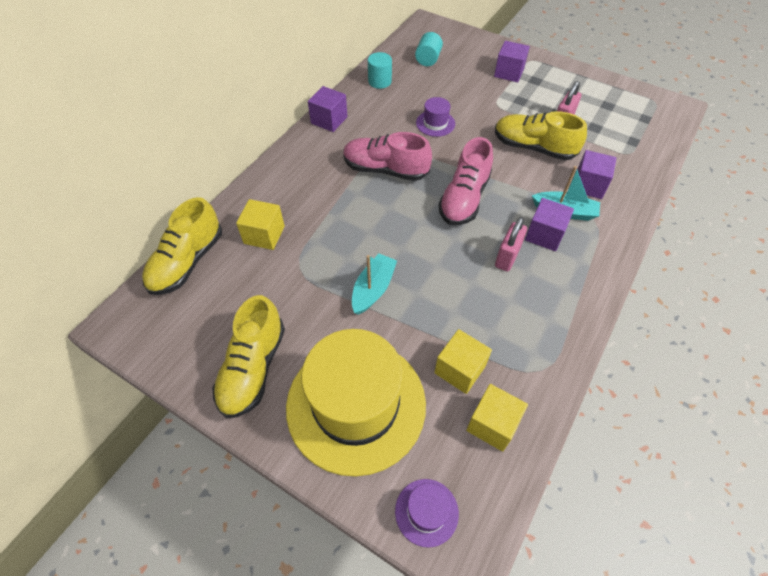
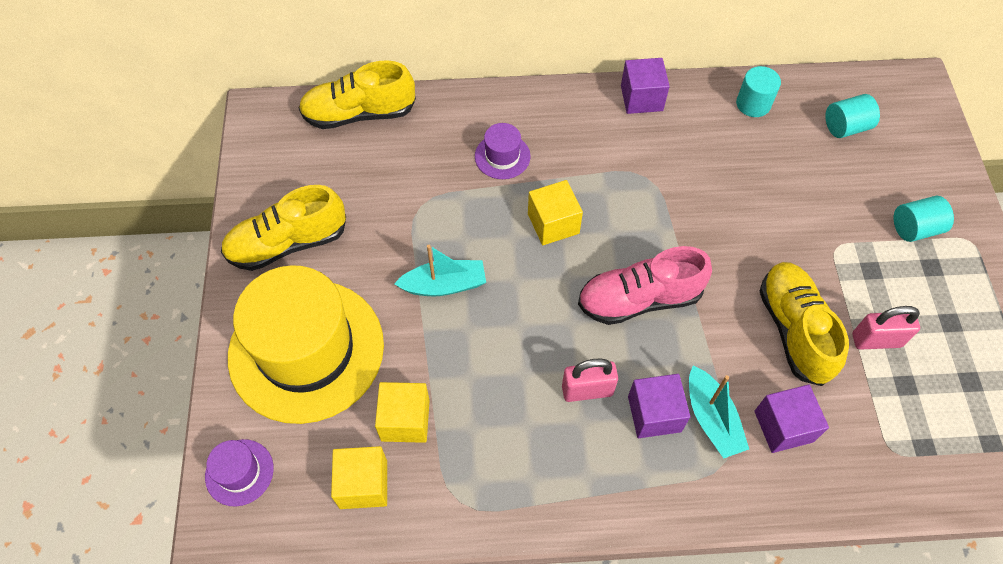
camera: 55 degrees right, 5 degrees up
yellow cube [236,199,285,250] -> yellow cube moved to [528,180,583,245]
pink shoe [343,132,432,181] -> none
purple hat [416,97,455,137] -> purple hat moved to [475,123,531,179]
purple cube [494,41,530,83] -> turquoise cylinder [894,196,954,242]

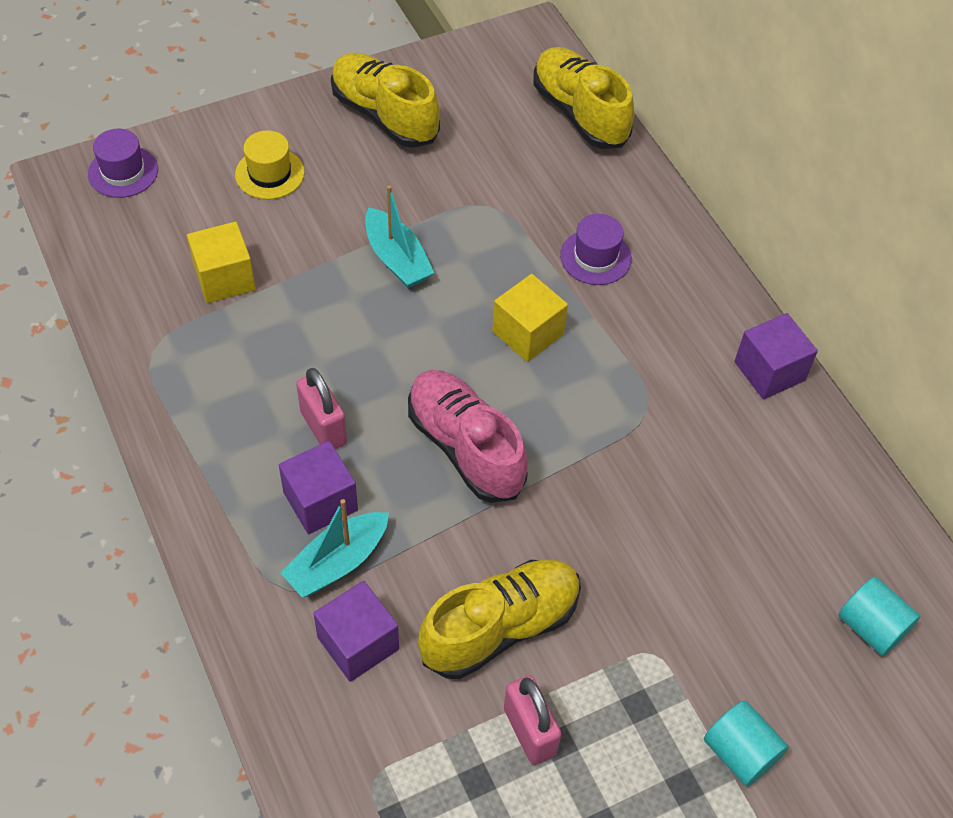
camera: 65 degrees right, 5 degrees down
yellow hat [228,265,384,424] -> yellow hat [235,130,305,200], size x0.41
yellow cube [331,446,387,509] -> none
turquoise cylinder [736,66,781,117] -> none

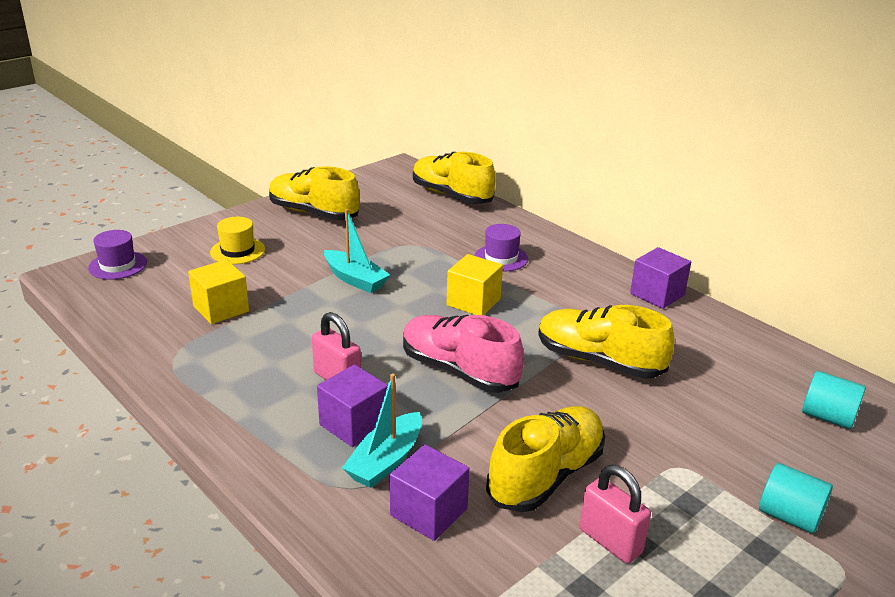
camera: 15 degrees left, 25 degrees down
none -> yellow shoe [538,305,674,379]

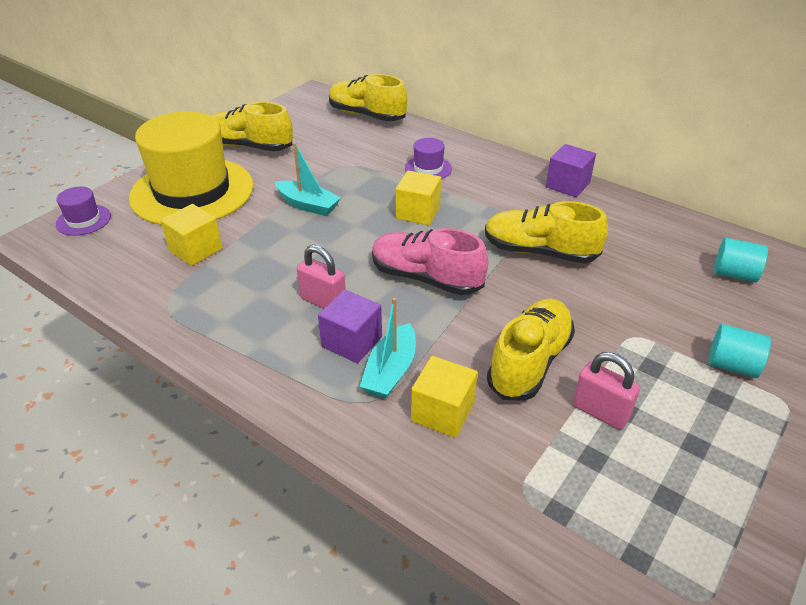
camera: 10 degrees left, 10 degrees up
yellow hat [210,217,265,264] -> yellow hat [129,111,254,225], size x2.45
purple cube [390,444,470,541] -> yellow cube [411,356,478,438]

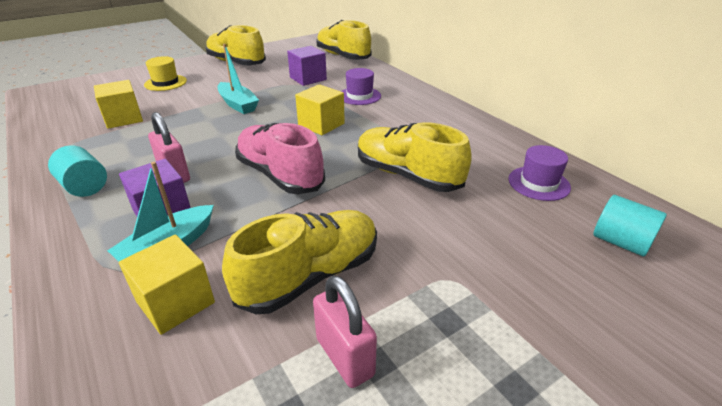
camera: 20 degrees right, 5 degrees down
purple hat [56,187,111,236] -> purple hat moved to [508,145,571,201]
yellow hat [129,111,254,225] -> yellow hat [144,56,187,91], size x0.41
purple cube [546,144,596,197] -> purple cube moved to [287,46,327,86]
turquoise cylinder [709,324,771,378] -> turquoise cylinder moved to [48,145,107,197]

